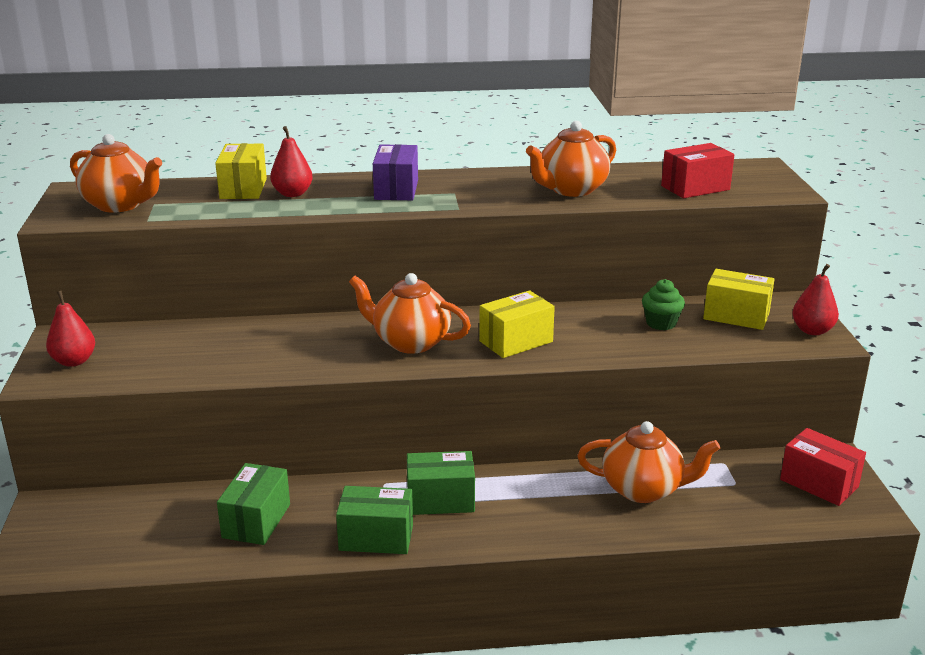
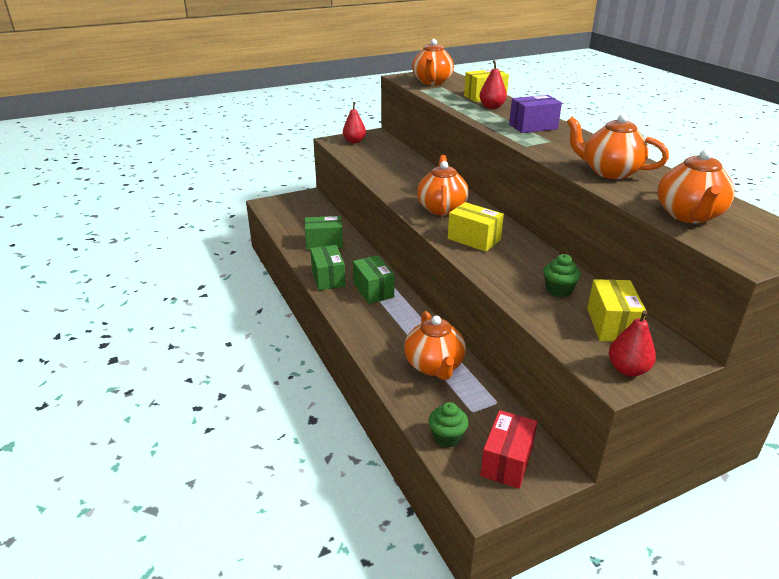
camera: 70 degrees right, 5 degrees up
red box [661,143,734,198] -> orange teapot [658,149,735,223]
none -> green cupcake [429,402,469,448]

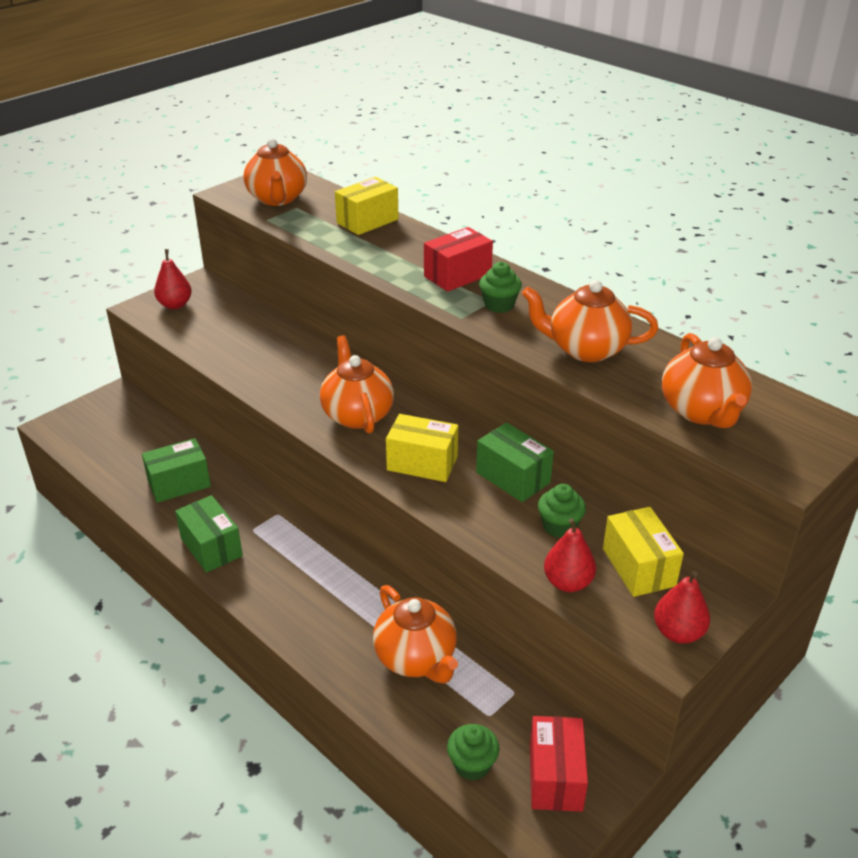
camera: 20 degrees left, 5 degrees up
green box [353,255,394,304] -> green box moved to [476,422,554,502]
red pear [479,60,507,109] -> red pear moved to [544,518,596,592]
purple box [509,95,562,133] -> red box [424,227,493,292]
none -> green cupcake [479,262,522,313]

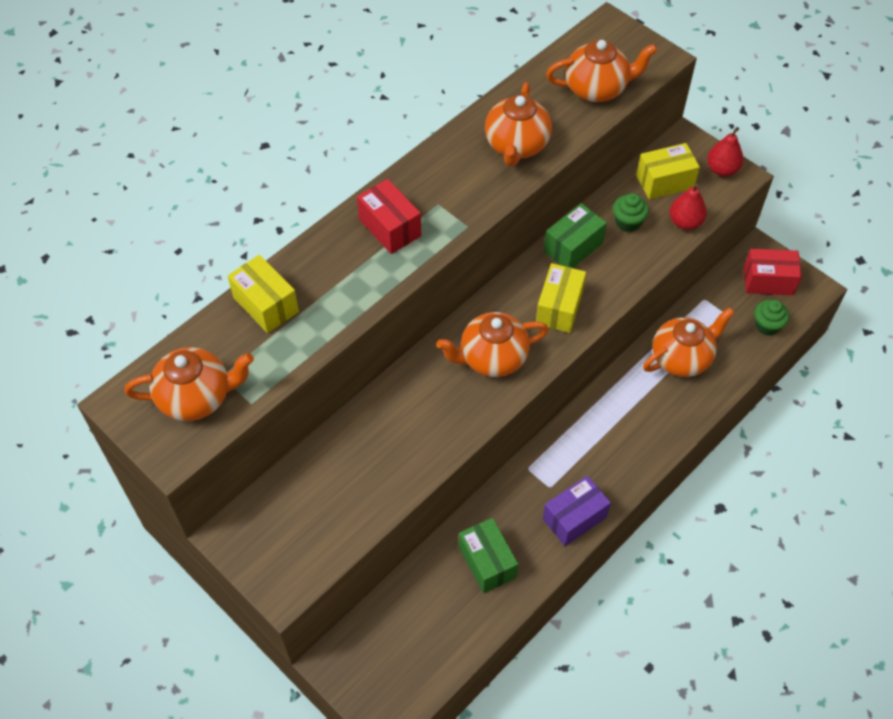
camera: 90 degrees left, 20 degrees up
red pear [154,249,192,309] -> none
green box [175,495,243,573] -> purple box [543,476,611,546]
green cupcake [479,262,522,313] -> none

